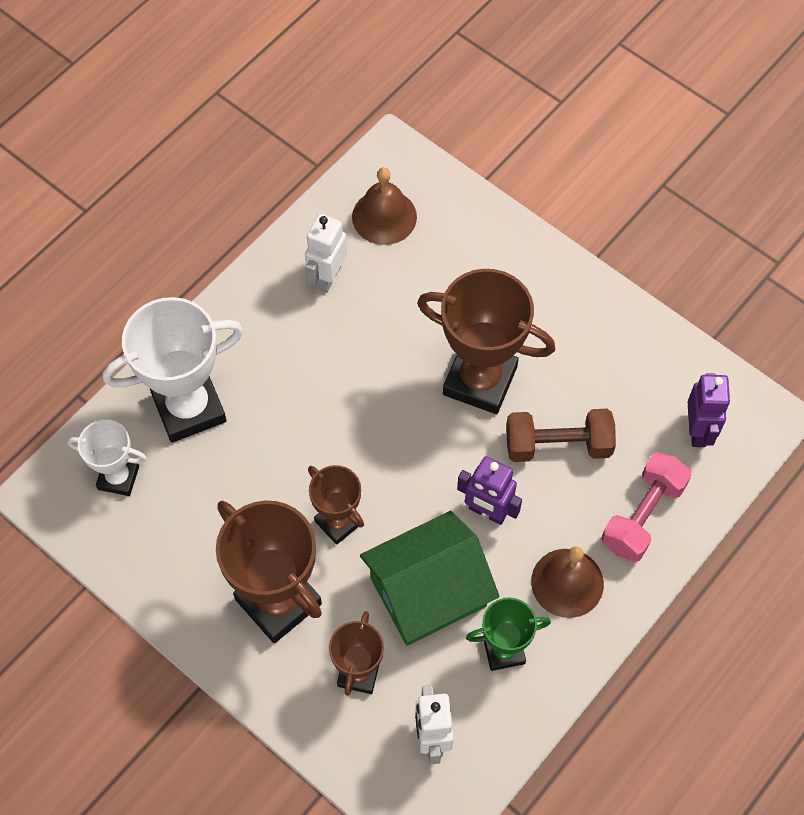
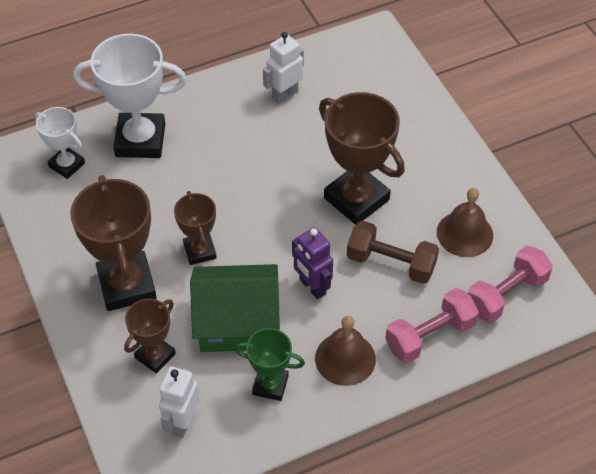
camera: 25 degrees right, 10 degrees down
brown bell [352,167,417,245] -> brown bell moved to [437,188,493,257]
purple robot [688,373,730,447] -> pink dumbbell [468,246,553,323]

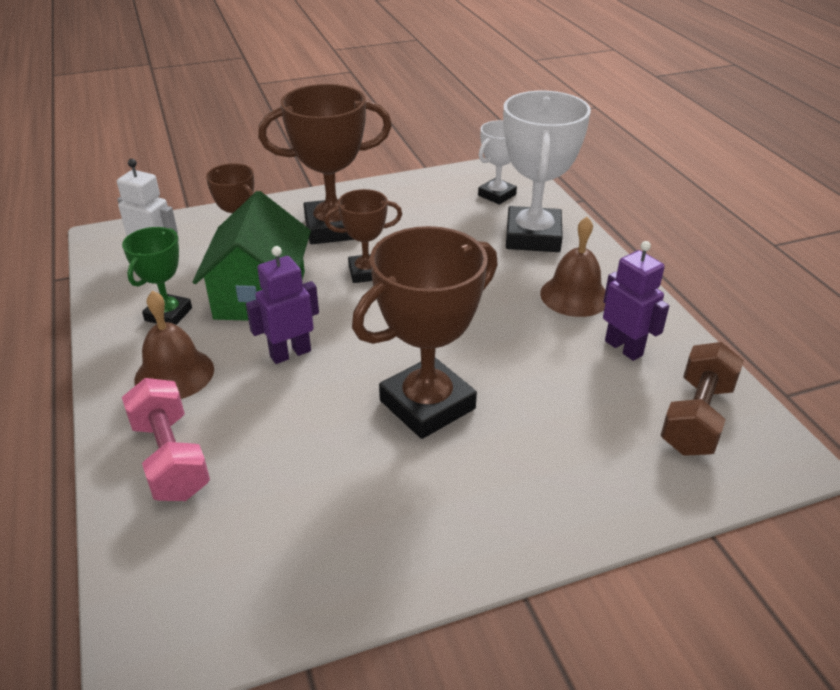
camera: 95 degrees right, 15 degrees down
white robot [263,32,304,104] -> purple robot [603,241,669,361]
brown dumbbell [347,221,439,284] -> brown dumbbell moved to [660,342,744,456]
brown bell [437,188,493,257] -> brown bell moved to [540,217,606,317]
pink dumbbell [468,246,553,323] -> none

